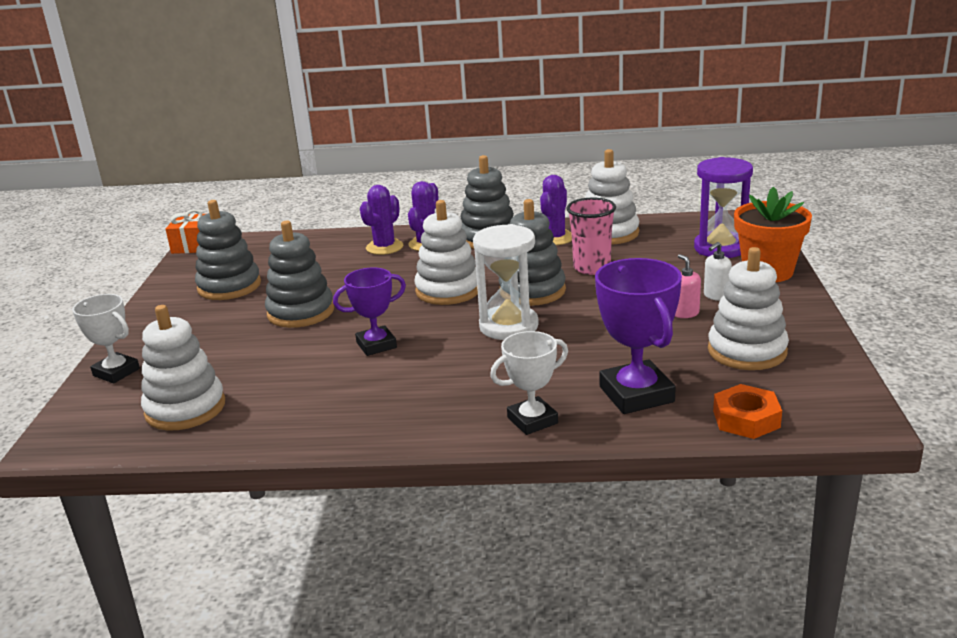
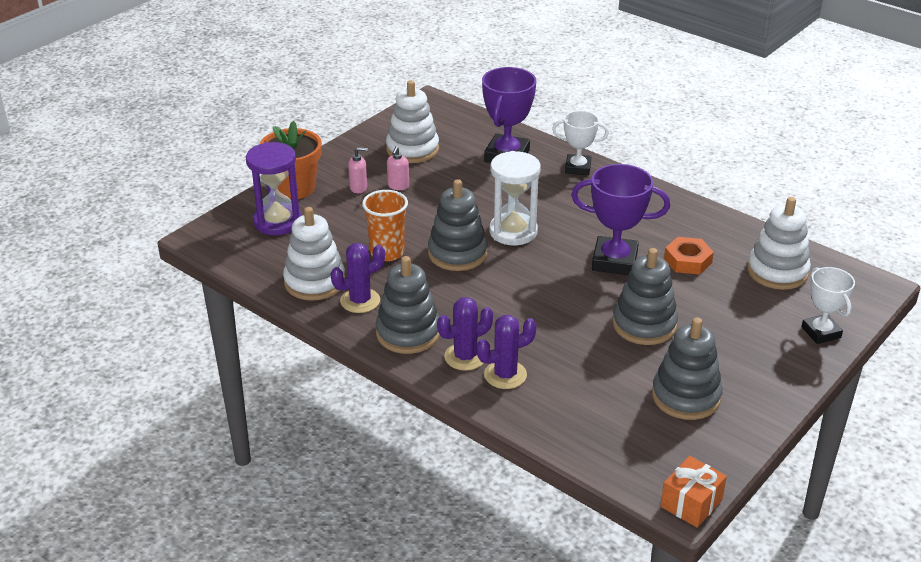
camera: 145 degrees left, 10 degrees up
purple trophy [333,268,406,356] -> purple trophy [571,164,670,275], size x1.55
white stacking toy [414,200,478,305] -> none
pink cup [567,198,616,275] -> orange cup [362,190,408,261]
white soap dispenser [704,242,732,301] -> pink soap dispenser [348,147,368,193]
orange nut [713,384,782,439] -> orange nut moved to [664,237,714,275]

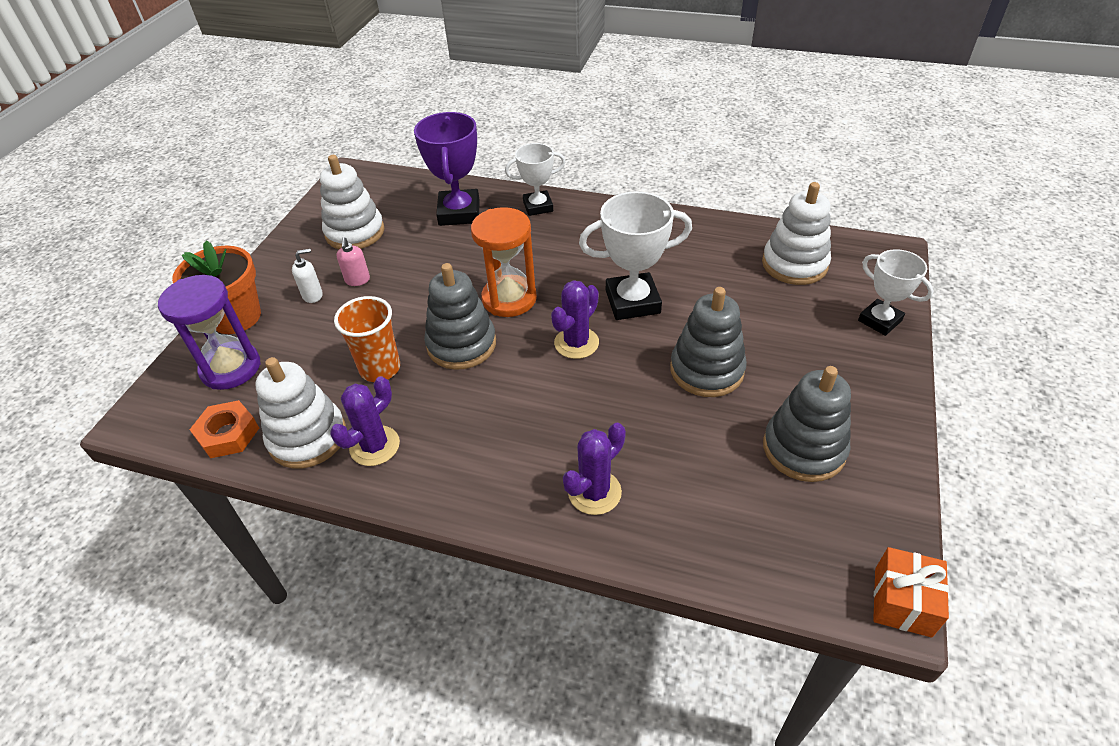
camera: 20 degrees left, 10 degrees up
pink soap dispenser [348,147,368,193] -> white soap dispenser [292,249,323,303]
grey stacking toy [376,256,440,354] -> none
purple cactus [437,297,493,371] -> purple cactus moved to [551,280,599,359]
white hourglass [489,151,541,245] -> orange hourglass [471,207,537,317]
purple trophy [571,164,670,275] -> white trophy [579,191,692,320]
orange nut [664,237,714,275] -> orange nut moved to [190,400,259,458]

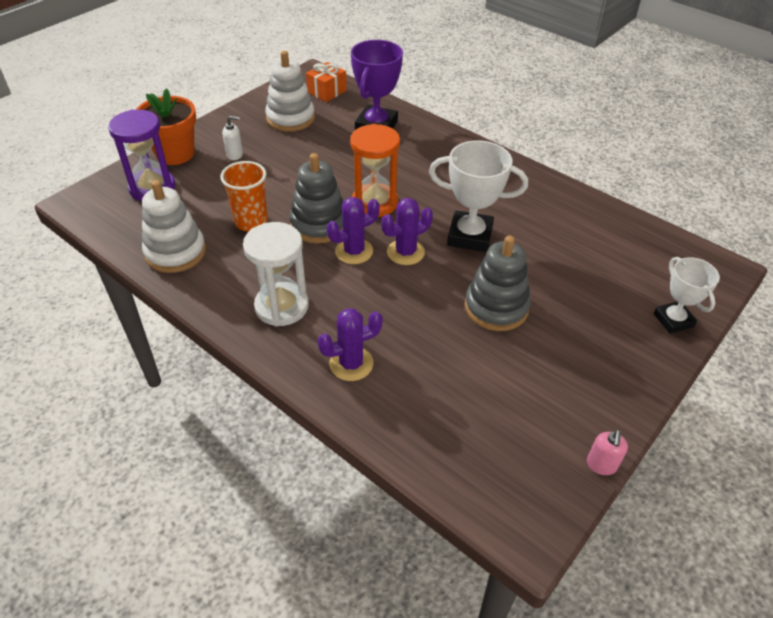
camera: 20 degrees right, 0 degrees up
orange nut [190,400,259,458] -> none
purple cactus [330,376,400,466] -> purple cactus moved to [327,197,380,264]
pink soap dispenser [336,237,370,286] -> pink soap dispenser moved to [587,430,628,475]
white trophy [505,143,565,216] -> none
white stacking toy [762,182,831,285] -> none
grey stacking toy [763,366,851,482] -> none
orange gift [873,547,949,638] -> orange gift moved to [306,62,347,102]
none -> white hourglass [243,222,309,326]

